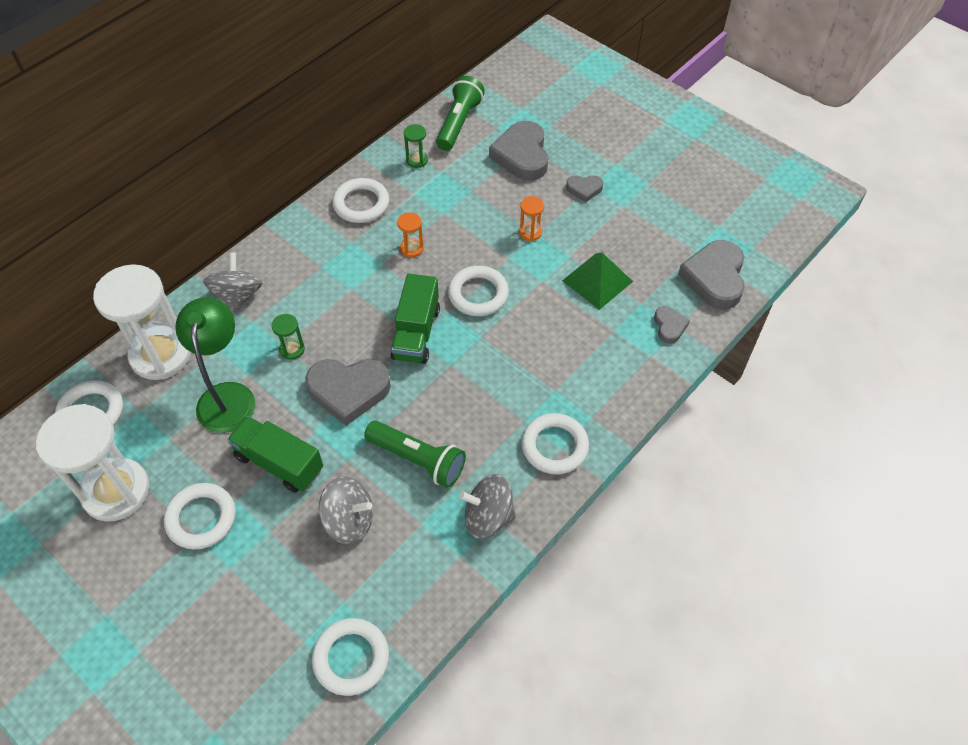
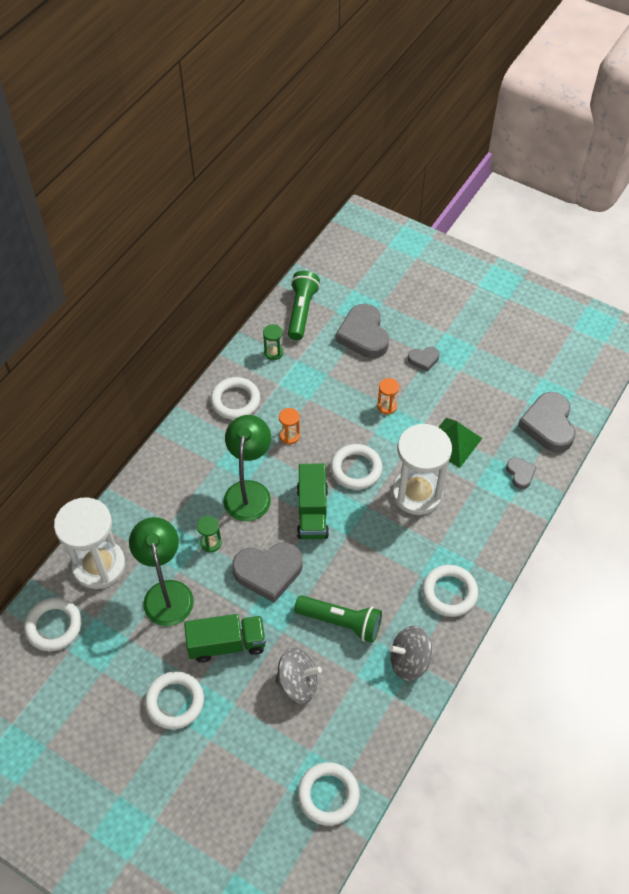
camera: 10 degrees left, 0 degrees up
white hourglass [36,404,150,521] -> white hourglass moved to [392,423,452,515]
grey spinning top [203,252,263,314] -> none
green truck [227,416,323,493] -> green truck turned 150 degrees clockwise [184,614,266,663]
none -> green lamp [223,415,271,521]

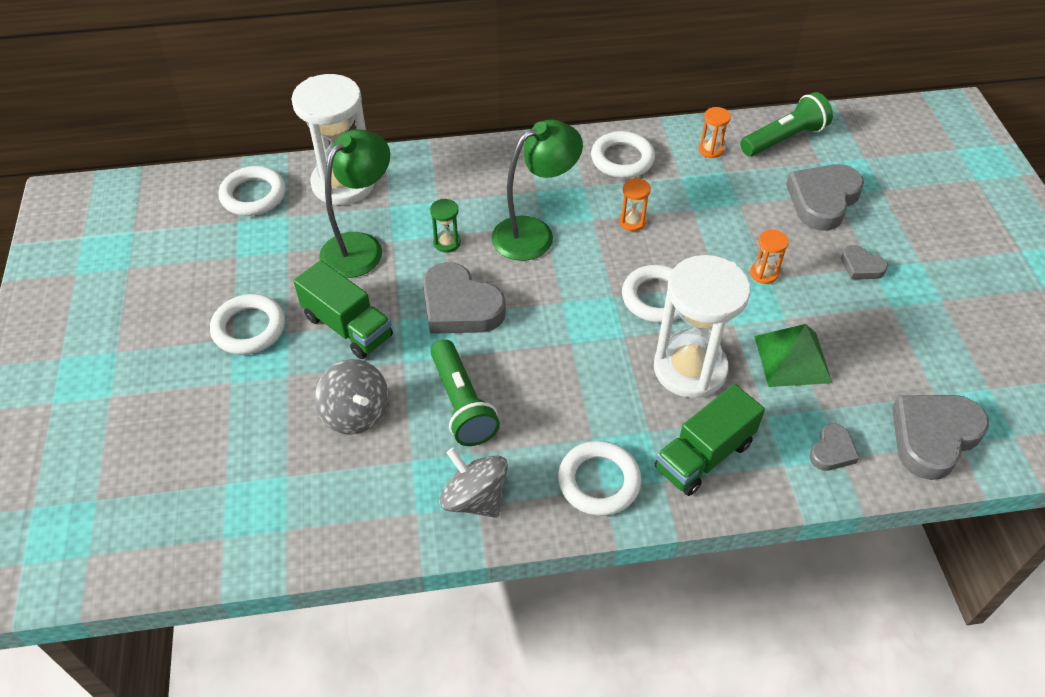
camera: 50 degrees right, 5 degrees down
green hourglass [263,324,283,360] -> orange hourglass [698,107,731,158]
green truck [297,464,329,539] -> green truck moved to [655,384,765,496]
white ring [298,762,360,826] -> none

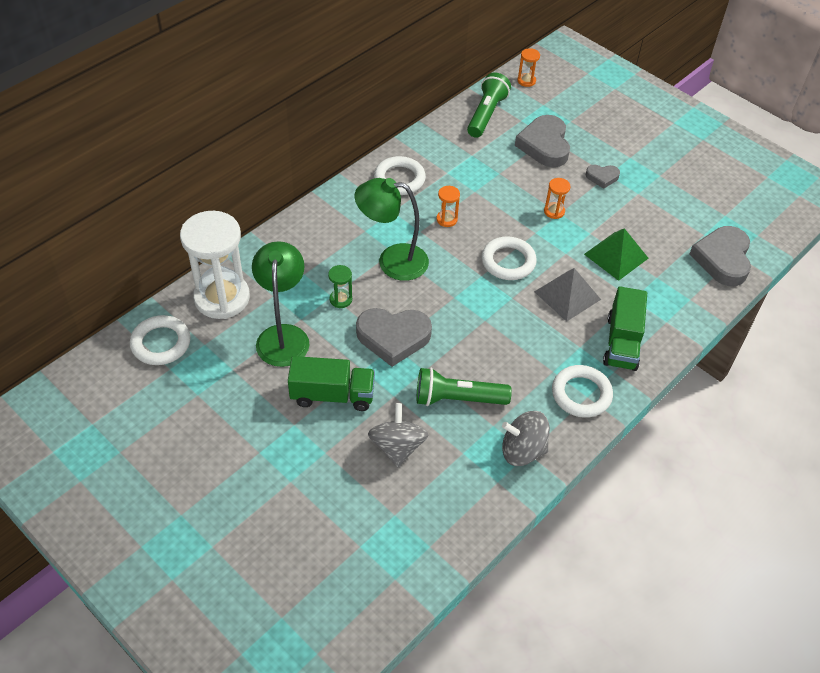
camera: 40 degrees left, 0 degrees up
white ring [210,294,285,355] -> none
grey spinning top [315,359,388,434] -> grey spinning top turned 105 degrees counterclockwise [368,403,429,467]
green flashlight [431,339,500,446] -> green flashlight turned 150 degrees clockwise [417,368,512,406]
green lamp [491,120,583,261] -> green lamp turned 105 degrees counterclockwise [355,178,429,281]
white hourglass [654,255,750,398] -> grey pyramid [534,268,601,322]
orange hourglass [698,107,731,158] -> orange hourglass moved to [517,48,540,87]
grey heart [809,423,859,471] -> none

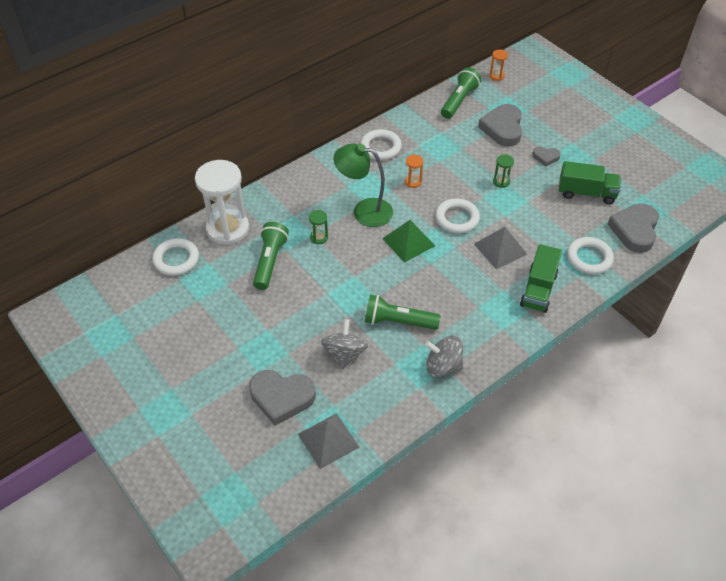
camera: 10 degrees right, 0 degrees up
green lamp [252,241,310,367] -> green flashlight [253,222,289,290]
green truck [288,356,375,411] -> green truck moved to [559,161,621,204]
grey heart [356,308,432,367] -> grey heart moved to [249,370,316,426]
orange hourglass [544,178,570,219] -> green hourglass [493,154,514,188]
white ring [552,365,613,418] -> white ring moved to [567,237,614,274]
green pyramid [584,228,649,281] -> green pyramid moved to [382,220,435,263]
none -> grey pyramid [298,413,359,469]

